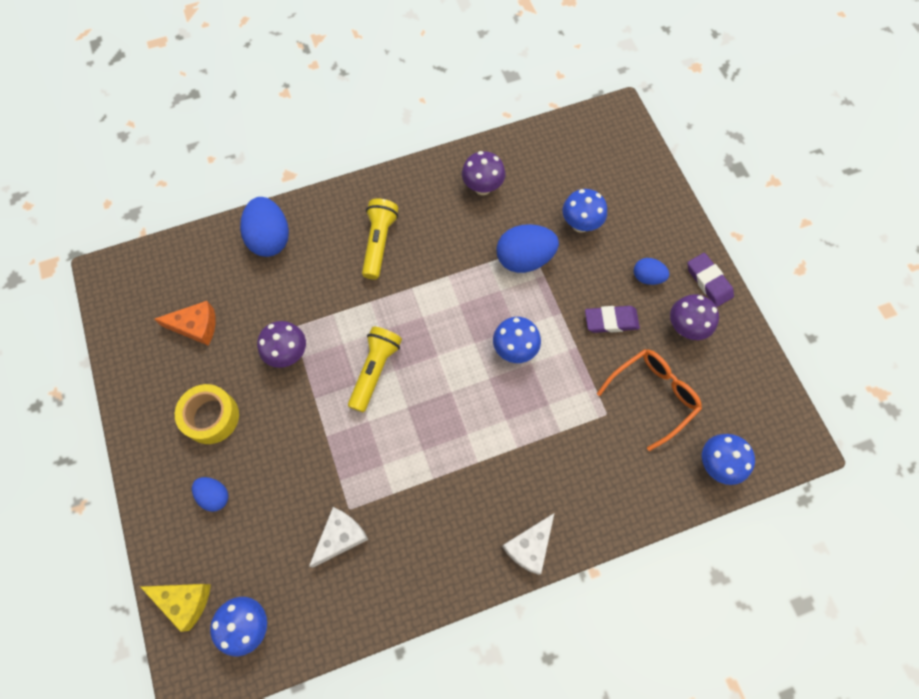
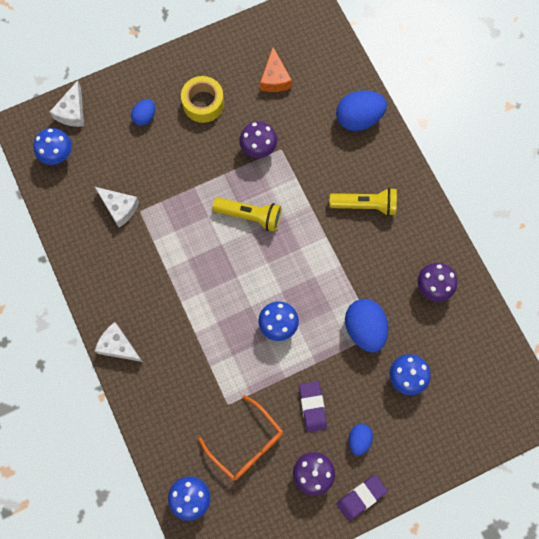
camera: 85 degrees right, 5 degrees up
yellow cheese [141,584,211,632] -> white cheese [50,80,84,127]

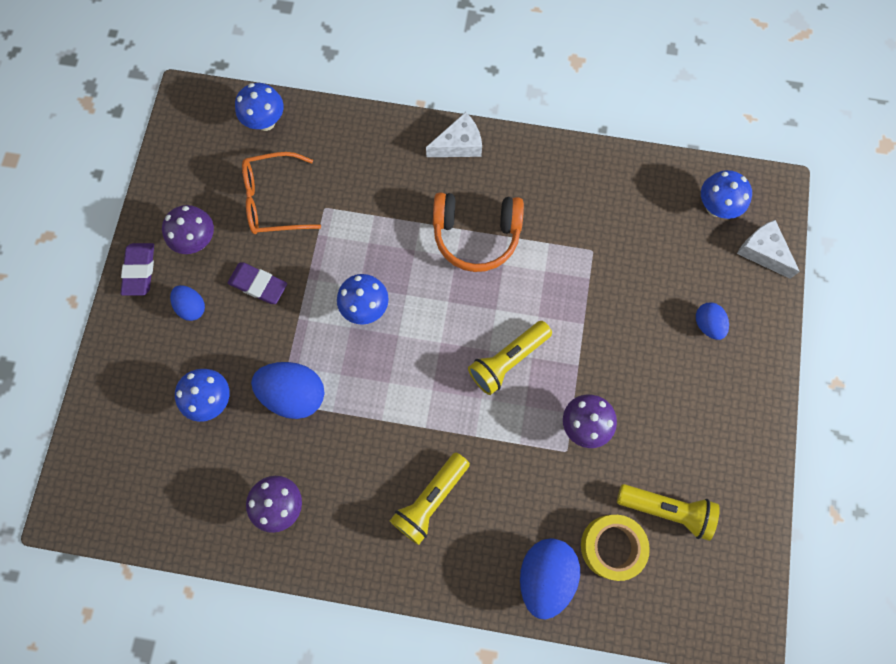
camera: 125 degrees right, 0 degrees up
white cheese [95,187,140,227] -> none
yellow tape [181,76,224,123] -> yellow tape moved to [581,515,650,581]
orange cheese [260,47,292,92] -> yellow flashlight [617,484,720,541]
none -> orange headphones [433,192,524,272]

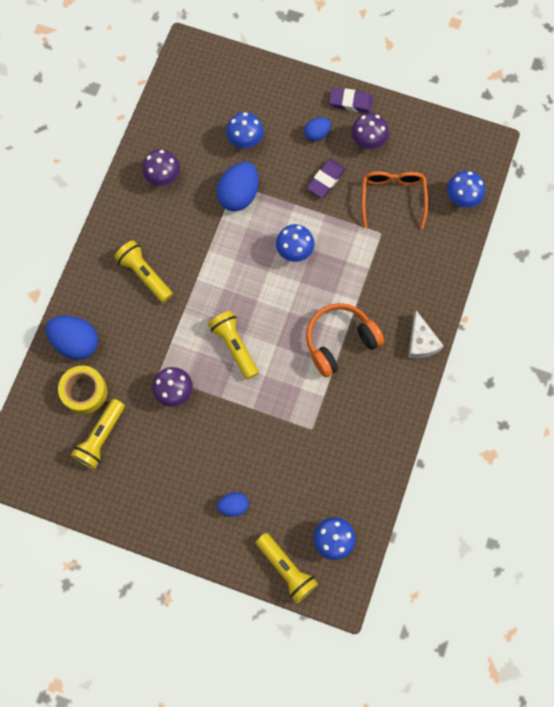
camera: 100 degrees right, 0 degrees up
orange headphones [433,192,524,272] -> orange headphones turned 45 degrees clockwise [306,303,384,377]
white cheese [737,220,800,279] -> yellow flashlight [256,533,318,603]

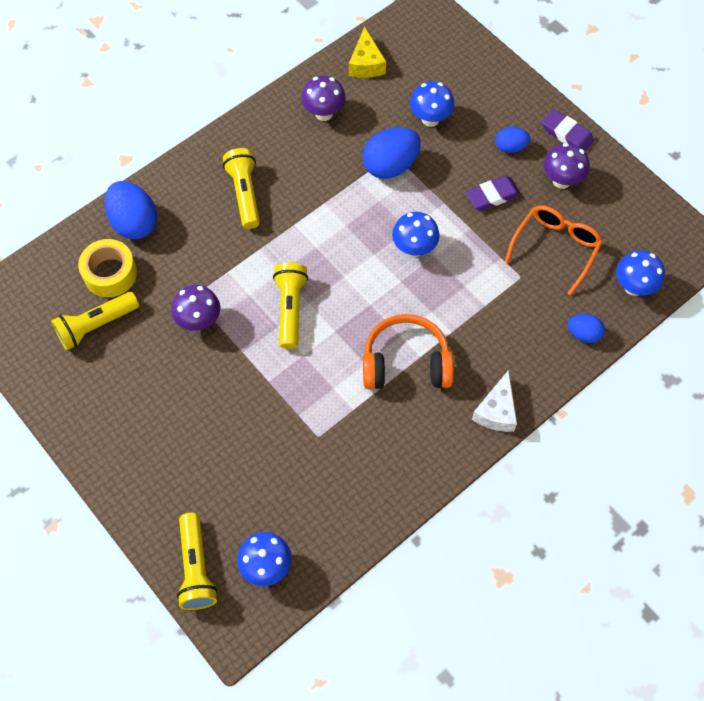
camera: 30 degrees right, 10 degrees down
blue egg [217,492,249,516] -> blue egg moved to [568,314,605,343]
none -> yellow cheese [349,26,386,78]

